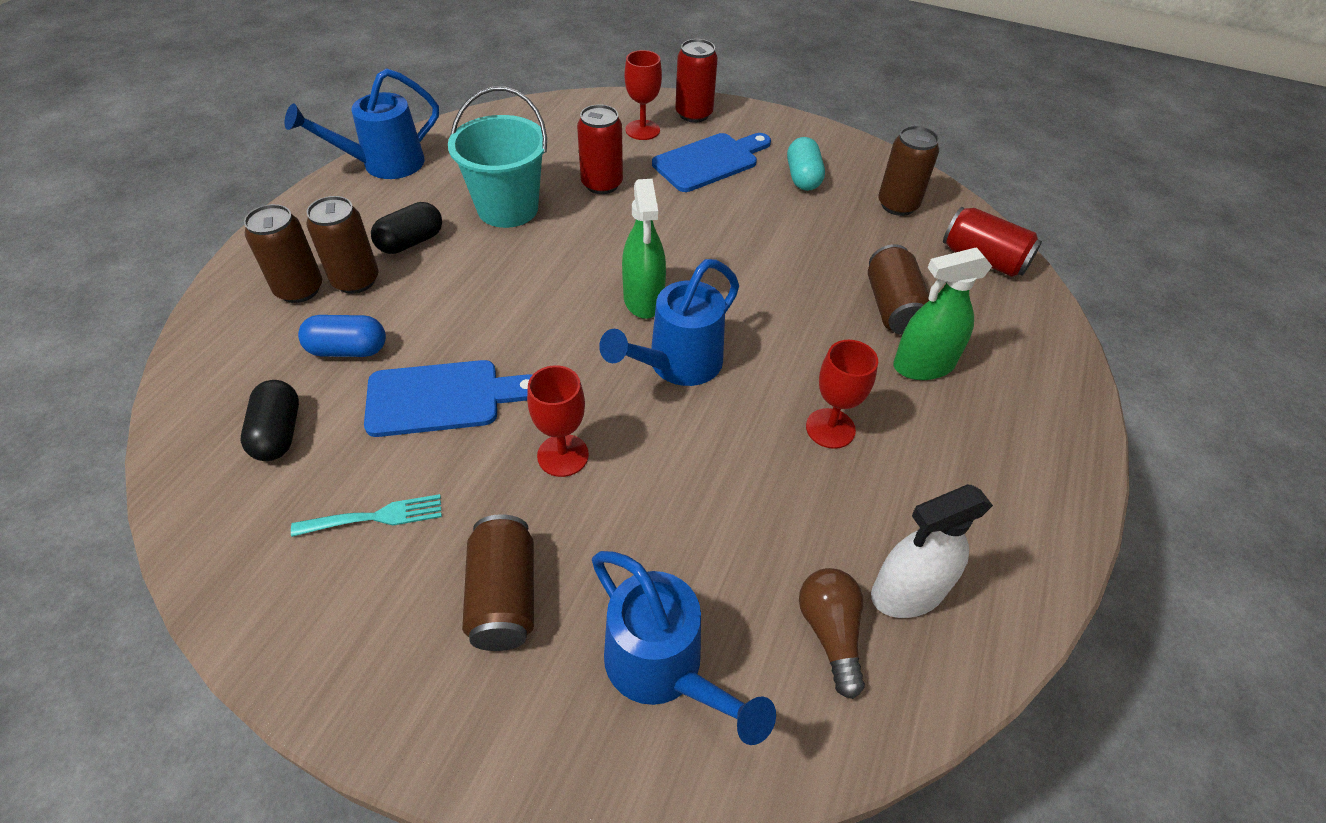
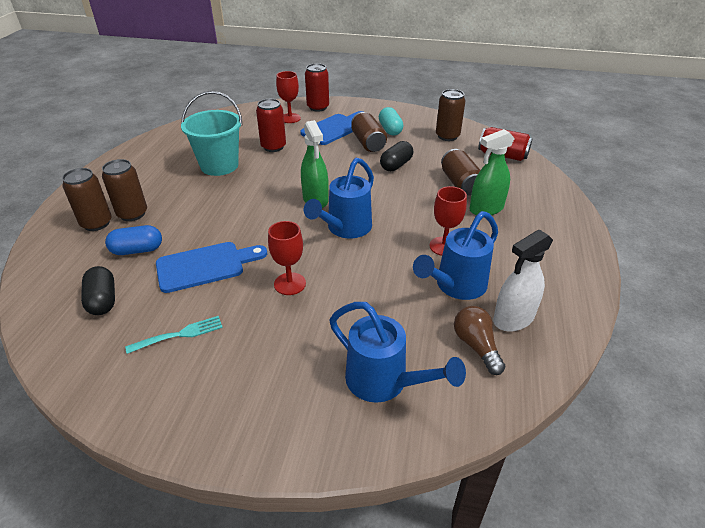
camera: 10 degrees left, 10 degrees down
blue watering can [285,68,439,179] -> blue watering can moved to [413,211,498,300]
black capsule [371,202,442,254] -> black capsule moved to [380,141,413,171]
brown can [462,514,534,651] -> brown can moved to [351,112,387,152]

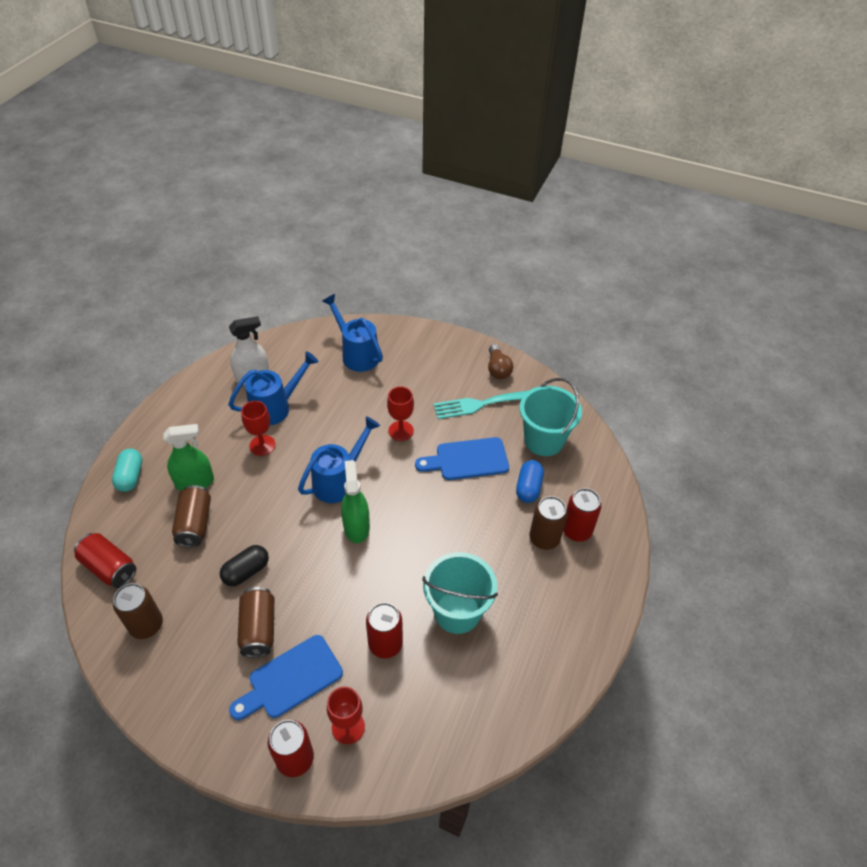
camera: 170 degrees left, 10 degrees up
brown can [62,168,112,231] -> red can [563,488,601,542]
black capsule [81,266,115,315] -> turquoise bucket [520,378,582,456]
blue capsule [105,225,162,255] -> blue capsule turned 75 degrees counterclockwise [516,460,544,503]
turquoise fork [125,316,223,354] -> turquoise fork [433,391,528,419], size x1.67
turquoise capsule [379,107,403,135] -> turquoise capsule moved to [112,449,142,492]
brown light bulb [454,306,505,375] -> brown light bulb moved to [488,344,513,379]

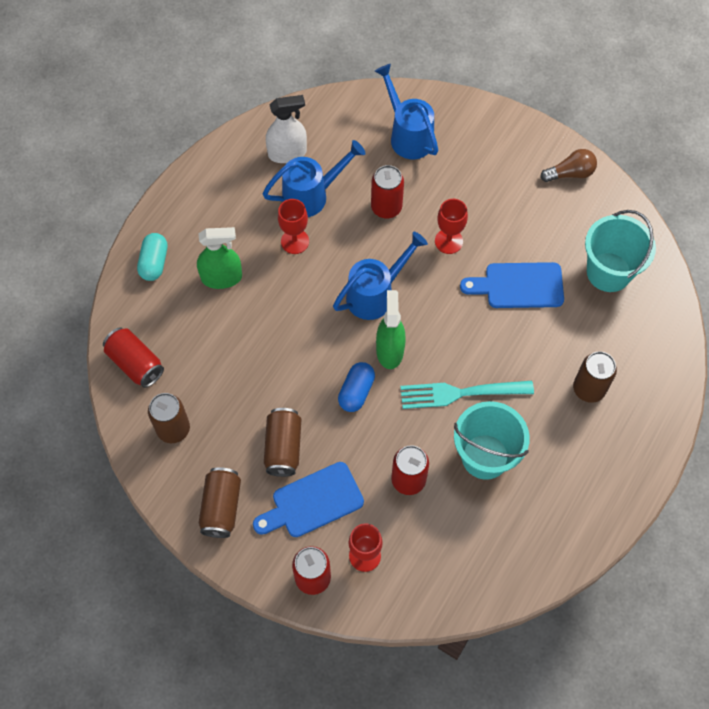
camera: 10 degrees right, 15 degrees up
brown can [172,485,211,548] -> brown can moved to [199,467,241,538]
black capsule [220,545,269,586] -> none
turquoise fork [433,391,528,419] -> turquoise fork moved to [400,381,534,409]
brown light bulb [488,344,513,379] -> brown light bulb turned 105 degrees counterclockwise [540,149,597,182]
blue capsule [516,460,544,503] -> blue capsule moved to [338,362,375,412]
red can [563,488,601,542] -> red can moved to [371,165,404,218]

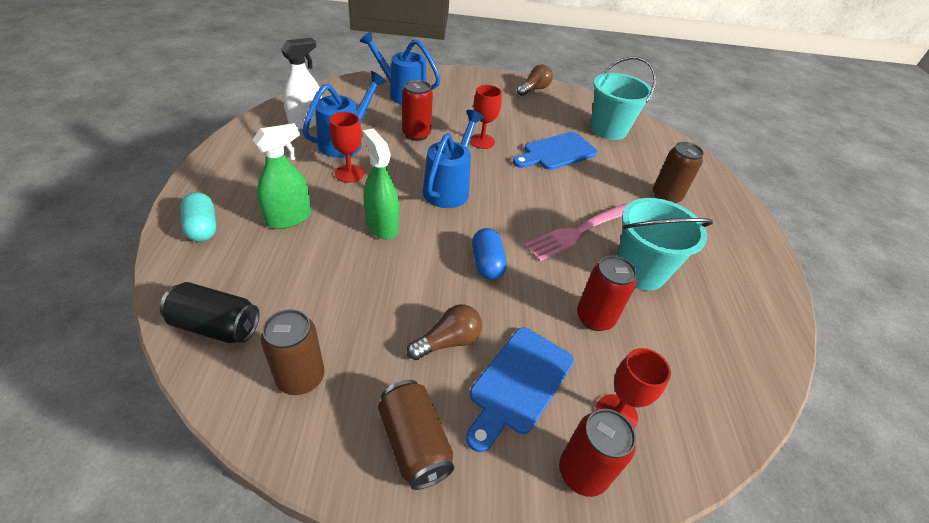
camera: 35 degrees left, 20 degrees down
red can [103,327,164,388] -> black can [160,282,259,343]
brown can [264,408,301,477] -> brown light bulb [406,304,482,360]
green spray bottle [376,290,406,369] -> green spray bottle moved to [363,128,399,239]
turquoise fork [400,381,534,409] -> pink fork [524,204,627,261]

